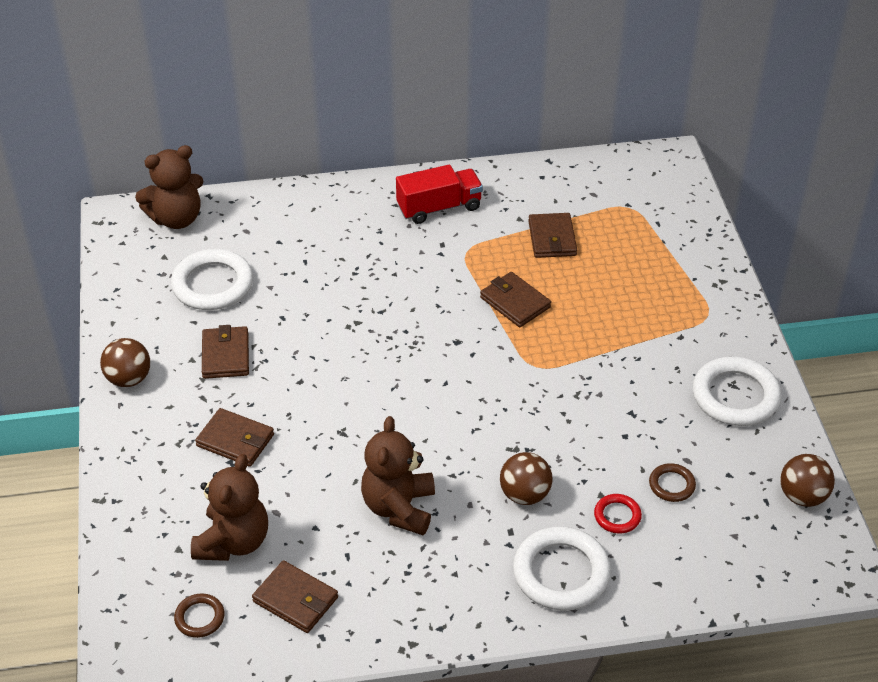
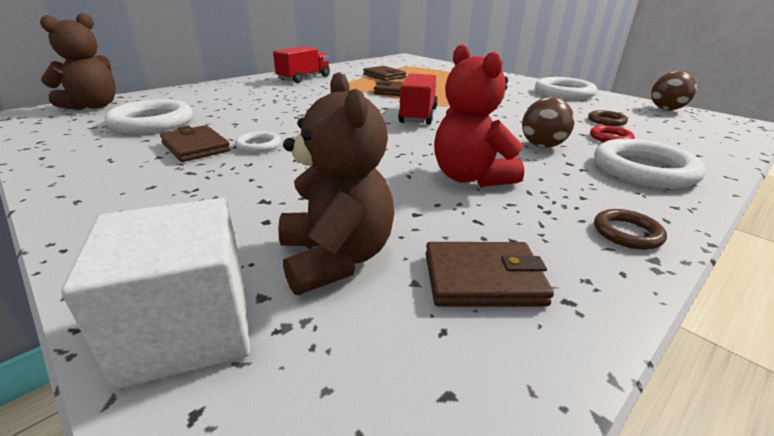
camera: 35 degrees left, 15 degrees down
brown ball [100,338,150,387] -> none
brown ring [174,593,225,638] -> brown ring moved to [594,209,667,250]
brown wallet [195,408,274,467] -> none
brown teddy bear [361,416,435,535] -> red teddy bear [434,44,524,187]
none -> white cube [61,198,250,389]
none -> white ring [235,131,281,153]
none -> red truck [398,73,438,125]

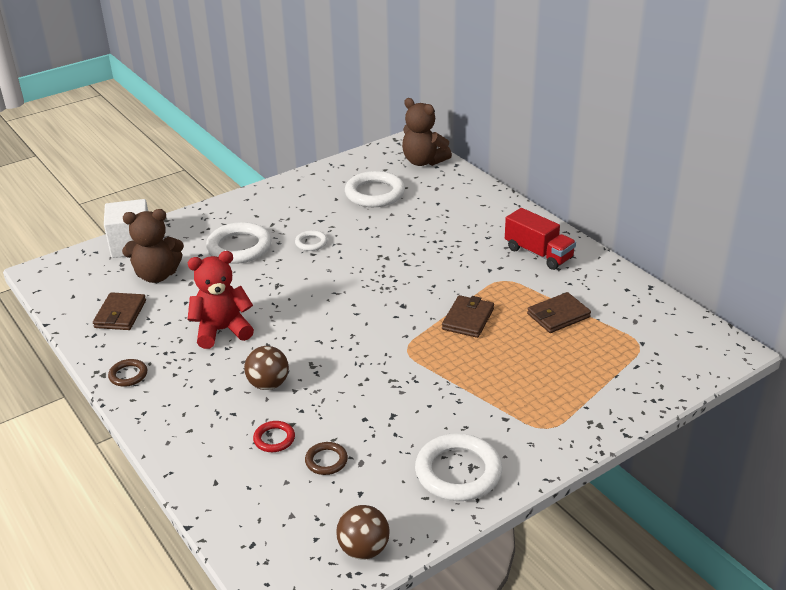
camera: 100 degrees right, 5 degrees up
brown wallet [160,125,231,162] -> none
red truck [398,73,438,125] -> none
white ring [594,139,706,189] -> white ring moved to [206,222,271,264]

